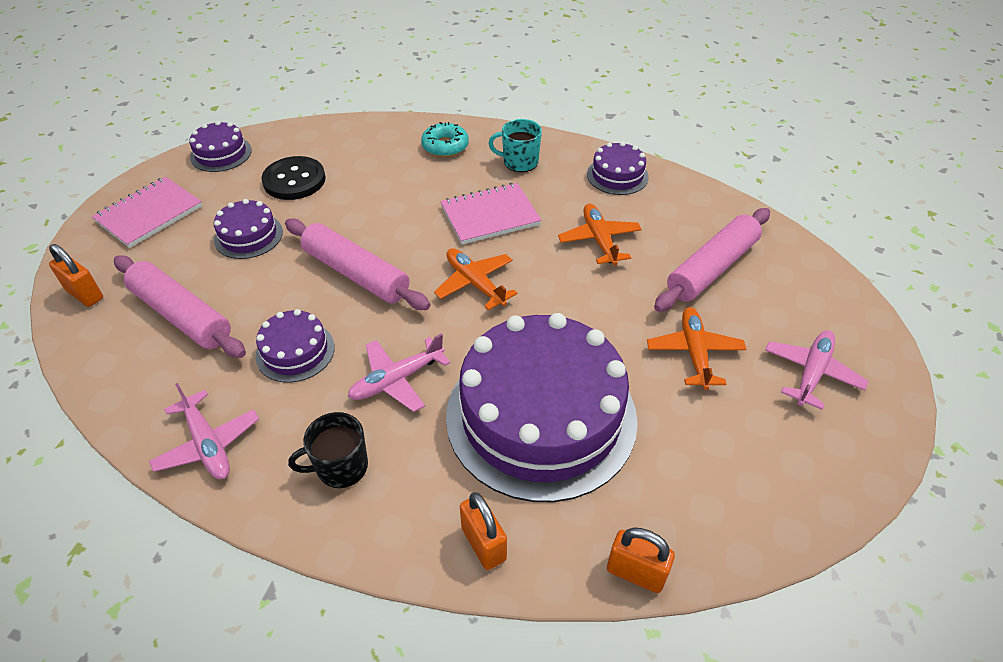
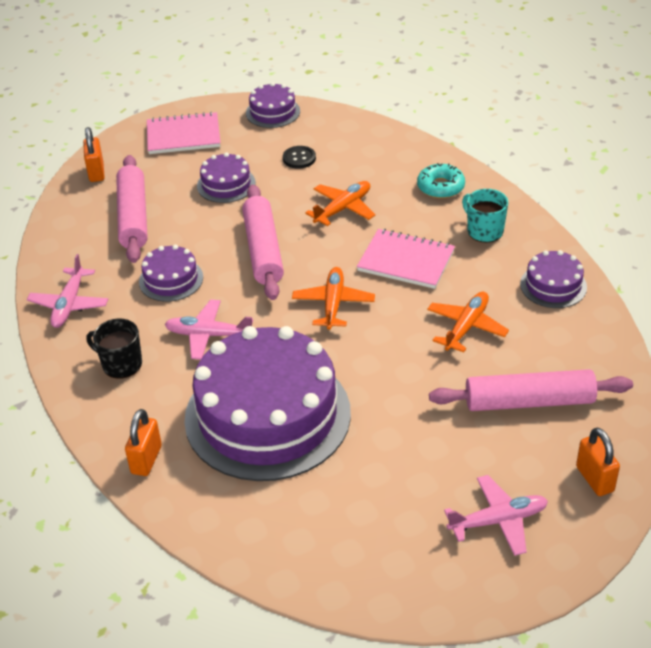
camera: 45 degrees right, 5 degrees down
black button [261,156,326,200] -> black button [283,146,316,169], size x0.58
orange padlock [607,527,675,593] -> orange padlock moved to [576,427,620,496]
orange plane [647,307,746,390] -> orange plane moved to [305,181,375,226]

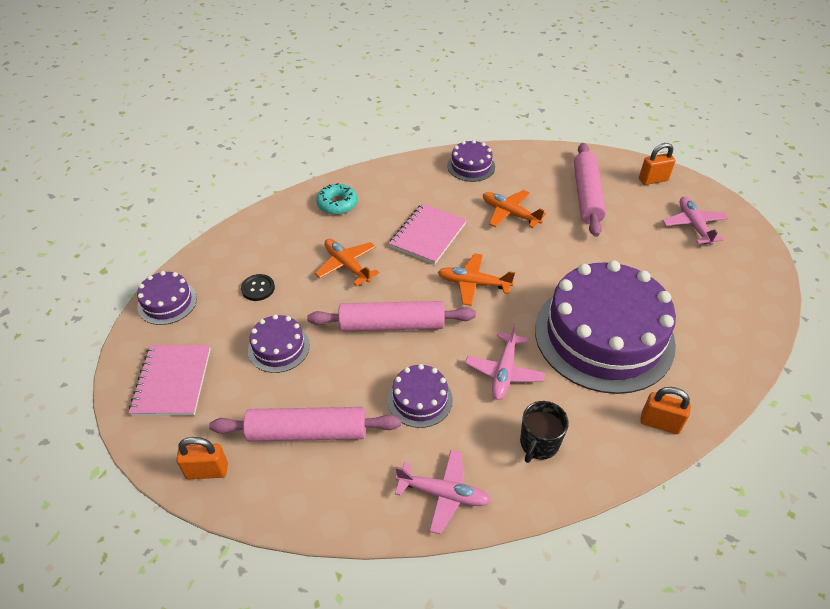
camera: 85 degrees left, 5 degrees up
turquoise mug [462,189,508,243] -> none

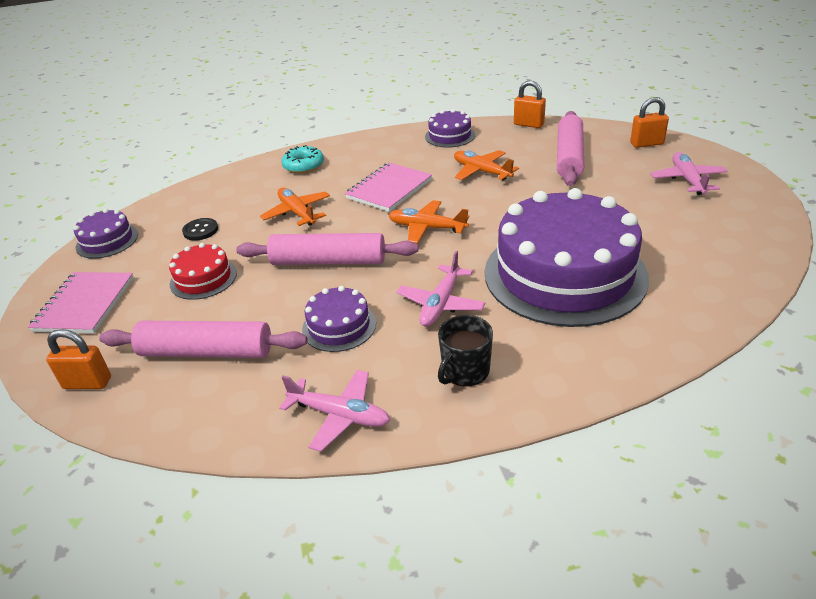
camera: 10 degrees right, 10 degrees down
purple cake [248,314,310,373] -> red cake [169,243,237,300]
orange padlock [640,387,691,434] -> orange padlock moved to [514,80,546,128]

